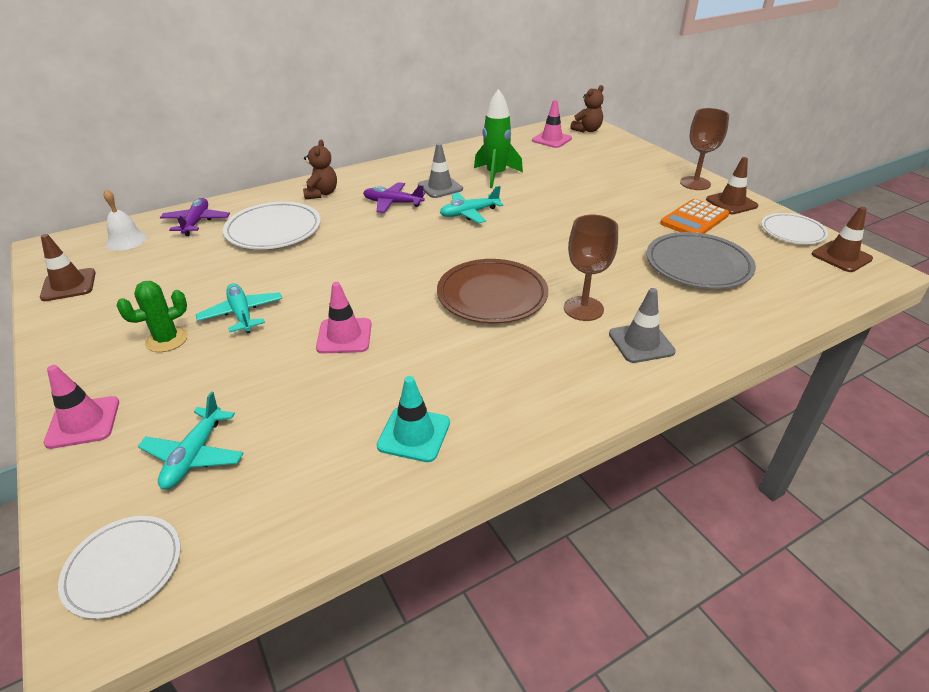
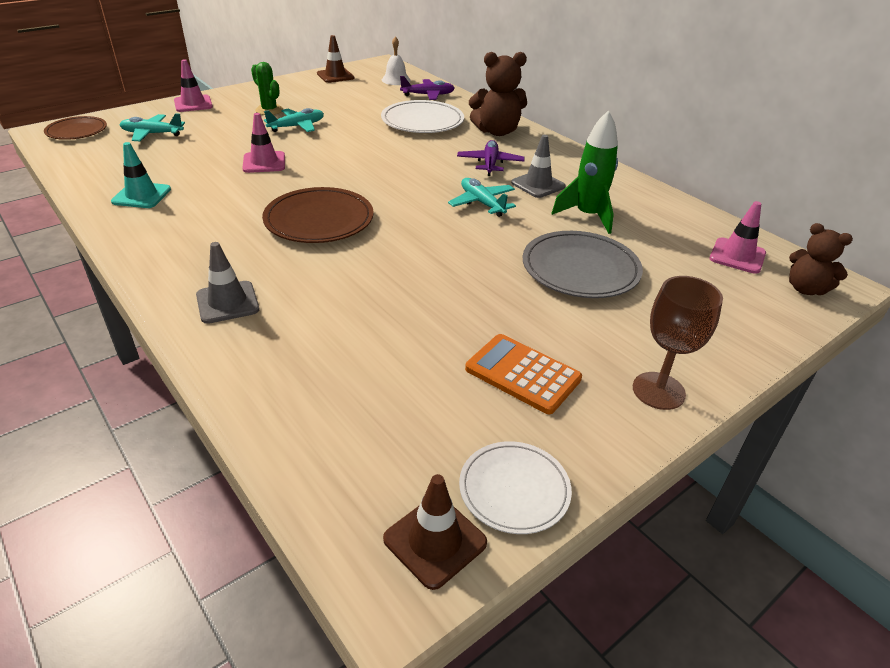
camera: 80 degrees right, 0 degrees up
white plate [58,516,181,619] -> brown plate [44,116,107,140]
brown teddy bear [303,139,337,199] -> brown teddy bear [469,52,527,136], size x1.55
brown goblet [564,215,618,321] -> none
grey plate [646,232,756,289] -> grey plate moved to [523,231,643,298]
brown traffic cone [706,157,758,214] -> none

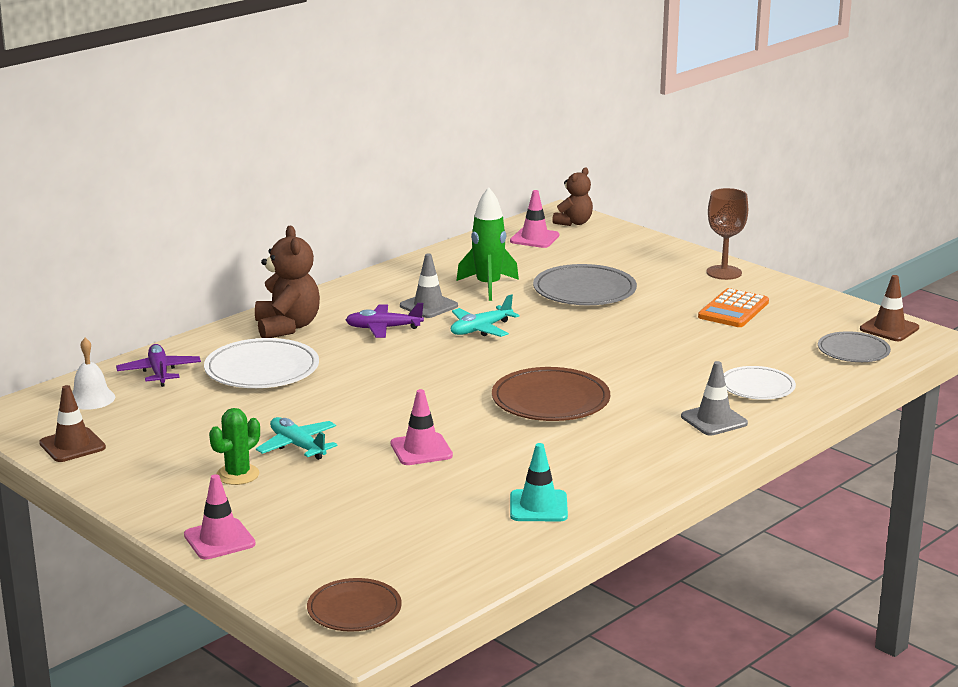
camera: 95 degrees left, 15 degrees down
turquoise plane [120,113,185,141] -> none
white plate [459,441,572,534] -> white plate moved to [724,366,796,400]
none -> grey plate [818,331,891,362]

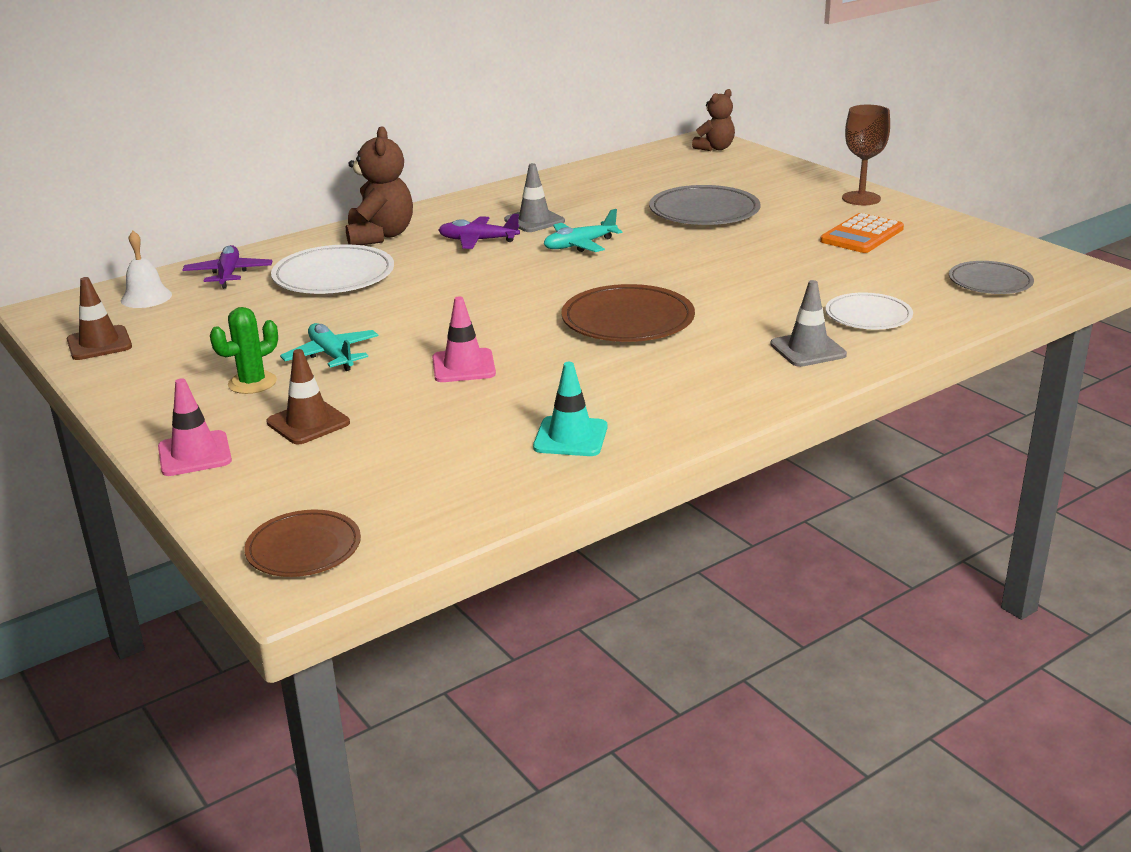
camera: 10 degrees right, 5 degrees up
green rocket [456,187,519,301] -> none
pink traffic cone [510,190,560,248] -> none
brown traffic cone [860,275,919,341] -> brown traffic cone moved to [266,349,350,444]

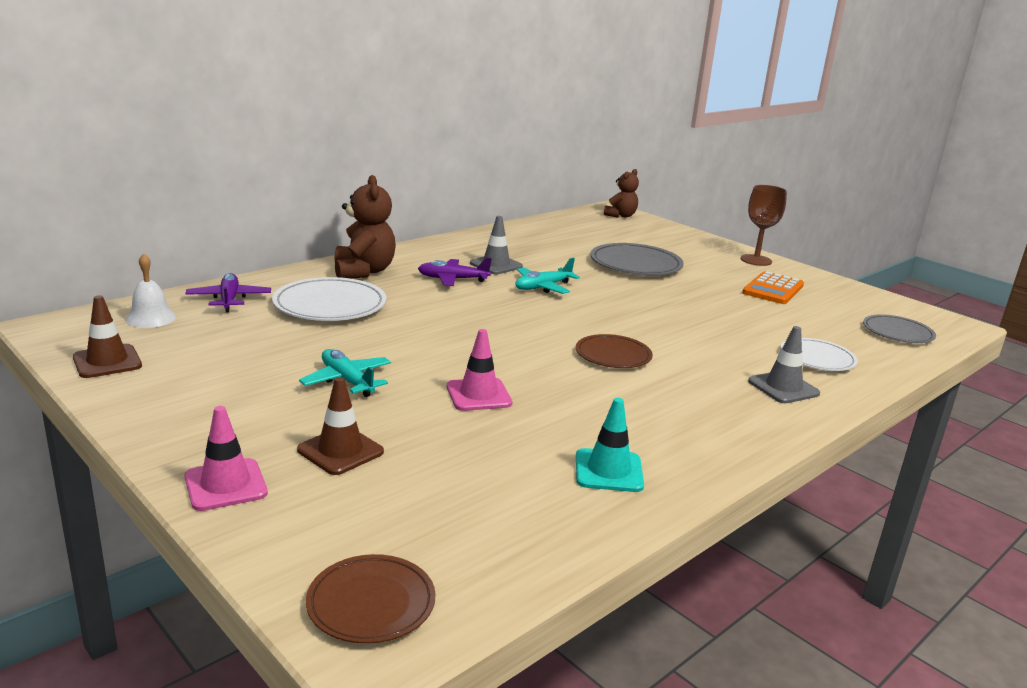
camera: 10 degrees left, 5 degrees down
green cactus [210,307,278,394] -> none
brown plate [561,284,695,342] -> brown plate [576,334,653,368], size x0.64

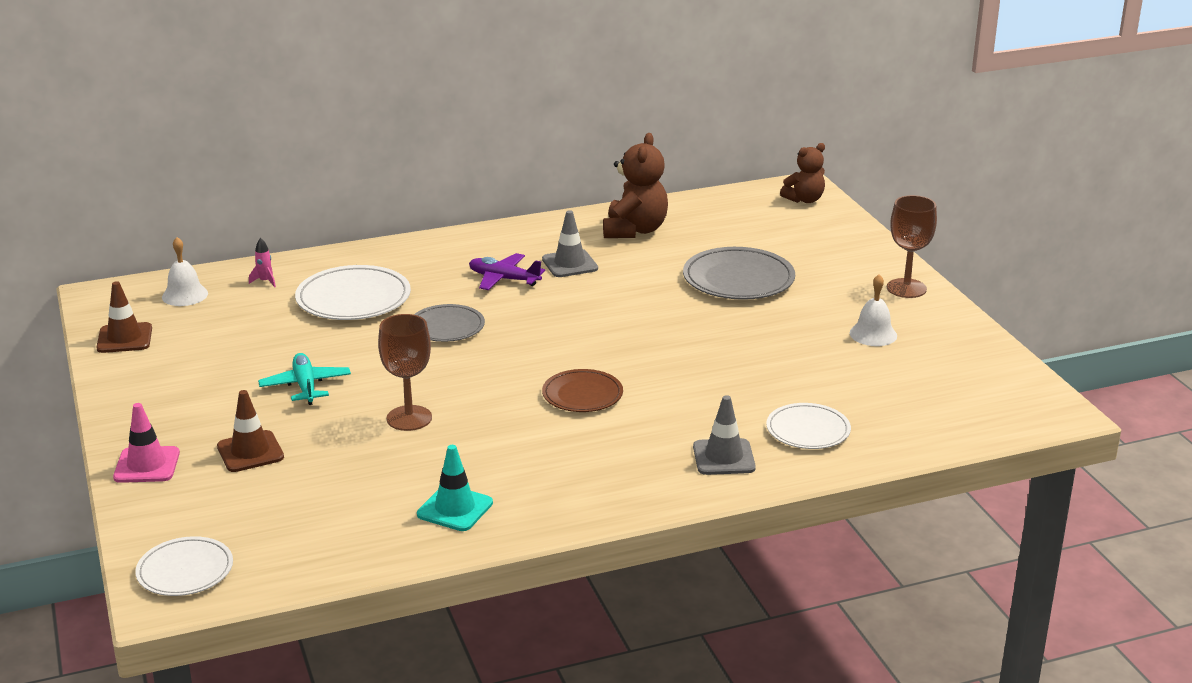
camera: 25 degrees right, 5 degrees up
purple plane [185,273,271,312] -> pink rocket [249,238,276,287]
brown plate [306,554,436,644] -> white plate [135,536,233,596]
brown teddy bear [334,175,396,279] -> brown teddy bear moved to [603,133,668,238]
pink traffic cone [447,329,512,411] -> brown goblet [378,314,432,431]
turquoise plane [515,258,580,294] -> none
orange calculator [742,271,804,304] -> white bell [850,274,897,346]
grey plate [863,314,936,343] -> grey plate moved to [414,304,485,342]

